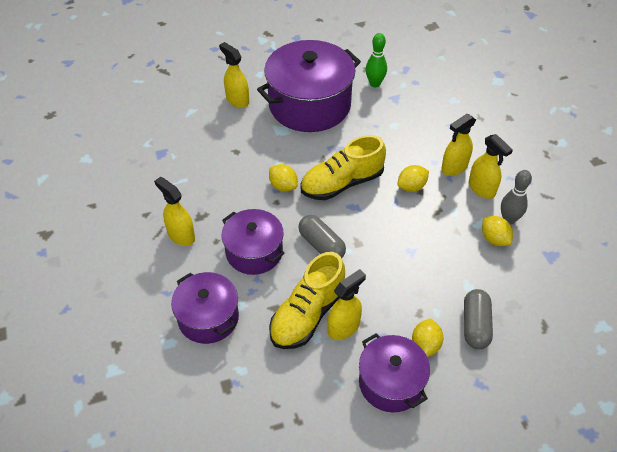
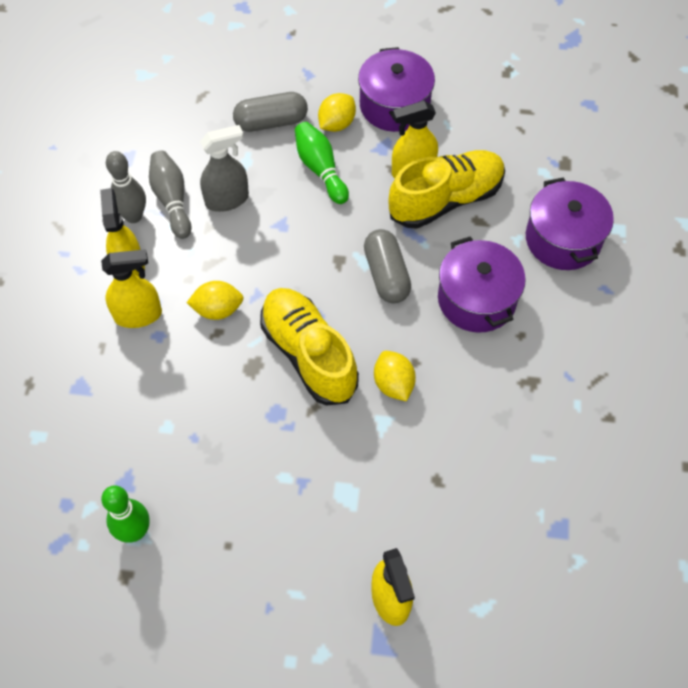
camera: 155 degrees left, 10 degrees up
yellow spray bottle [154,177,195,246] -> none
purple pot [257,40,361,132] -> none
yellow shoe [300,135,386,200] -> yellow shoe turned 120 degrees counterclockwise [260,288,359,406]
grey capsule [464,289,493,349] -> grey capsule turned 45 degrees clockwise [233,92,308,132]
yellow lemon [482,216,513,246] -> grey bowling pin [149,151,192,239]
none -> grey spray bottle [200,125,249,212]
none -> green bowling pin [295,122,349,204]

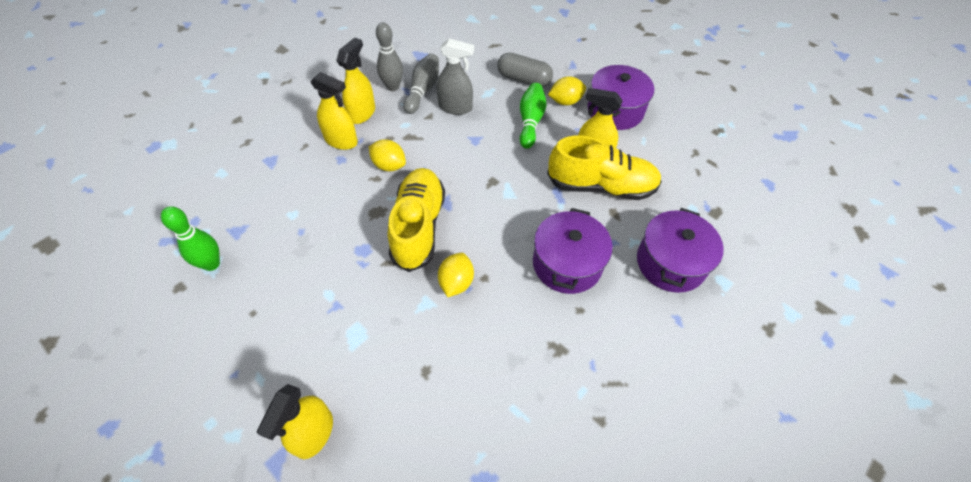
camera: 35 degrees right, 5 degrees down
grey capsule [364,229,411,303] -> none

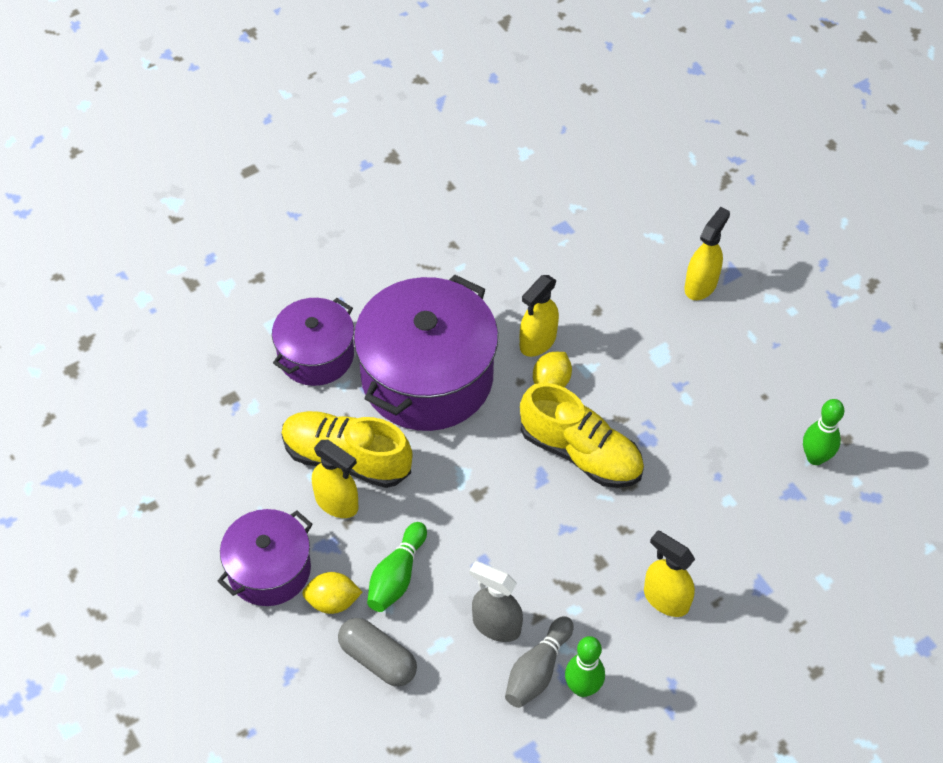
camera: 165 degrees left, 0 degrees up
yellow spray bottle [336,38,375,124] -> yellow spray bottle moved to [520,275,559,357]
yellow lemon [369,139,406,171] -> none
grey bowling pin [376,22,403,91] -> green bowling pin [565,636,605,697]
yellow shoe [388,168,445,272] -> yellow shoe turned 75 degrees counterclockwise [520,383,644,488]
purple pot [533,208,613,294] -> purple pot [354,274,498,431], size x1.71

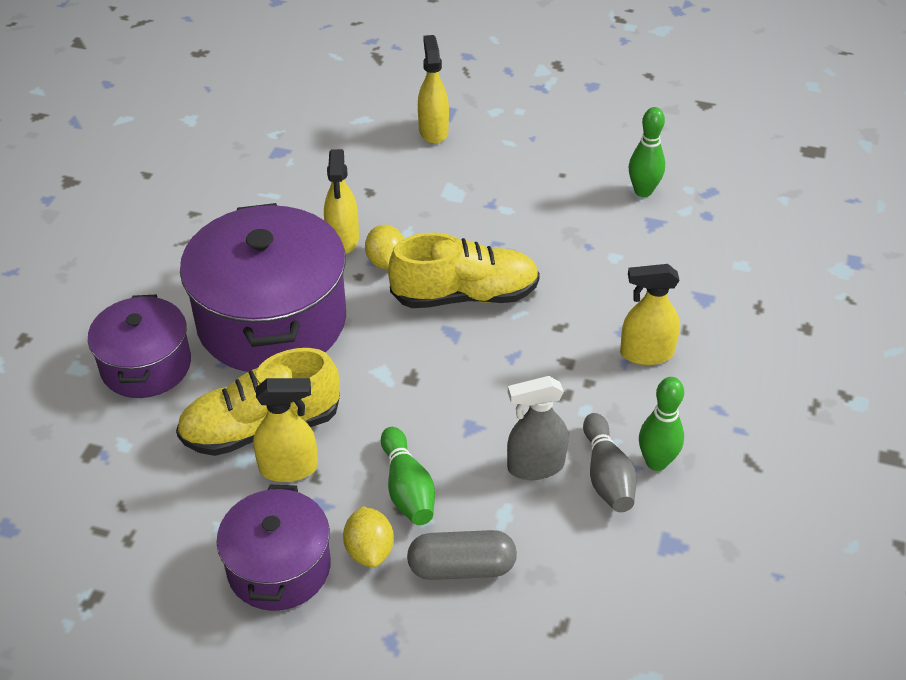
camera: 40 degrees left, 10 degrees down
yellow lemon [302,572,362,614] -> yellow lemon turned 60 degrees counterclockwise [343,506,394,568]

